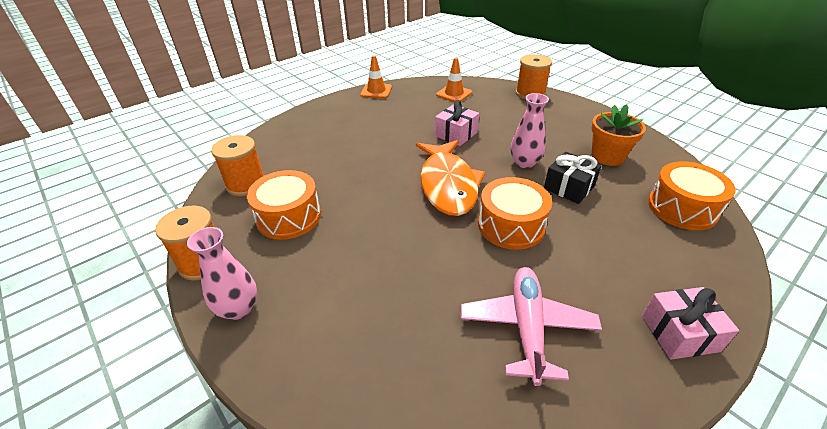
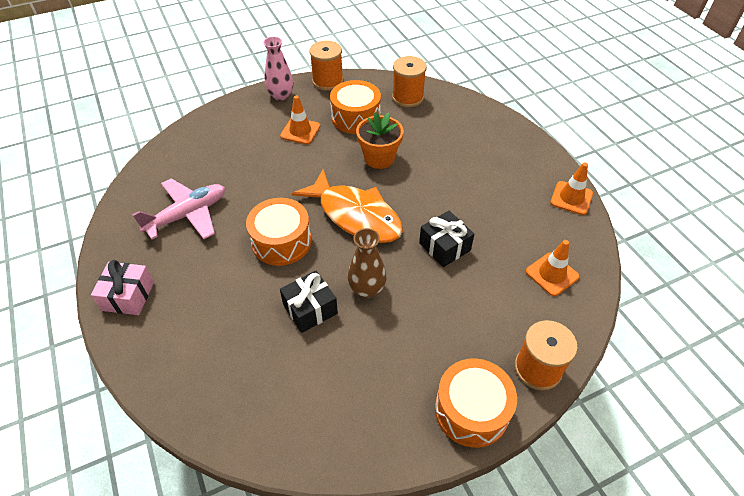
camera: 105 degrees right, 10 degrees up
orange fish [416,140,485,216] -> orange fish turned 150 degrees counterclockwise [292,169,403,243]
pink gift [435,100,479,146] -> black gift [419,211,474,267]
pink plane [461,267,602,386] -> pink plane turned 60 degrees counterclockwise [132,178,225,239]
pink vase [511,93,549,168] -> brown vase [348,228,387,298]
orange flower pot [591,104,646,166] -> orange flower pot moved to [356,112,404,169]
orange drum [648,161,736,230] -> orange drum moved to [435,358,517,448]
none -> orange traffic cone [280,95,320,144]

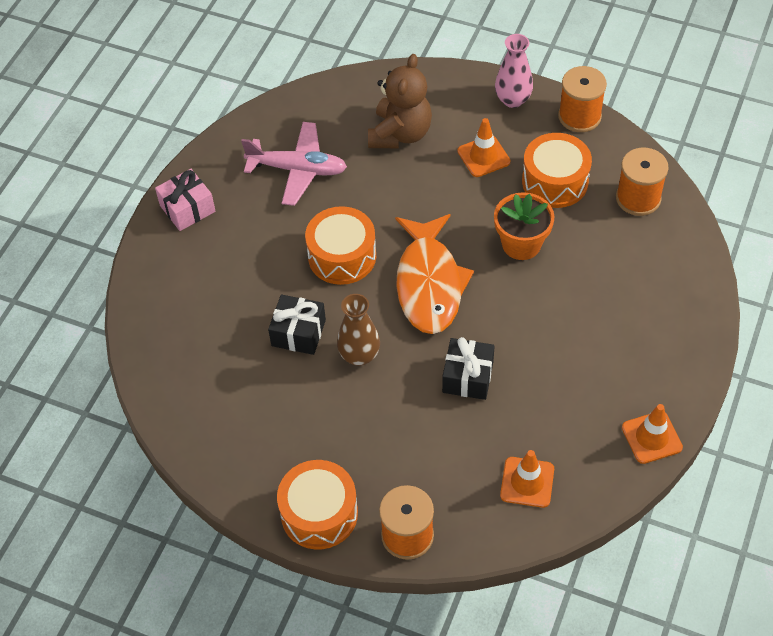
camera: 50 degrees right, 5 degrees up
none -> brown teddy bear [368,54,432,148]

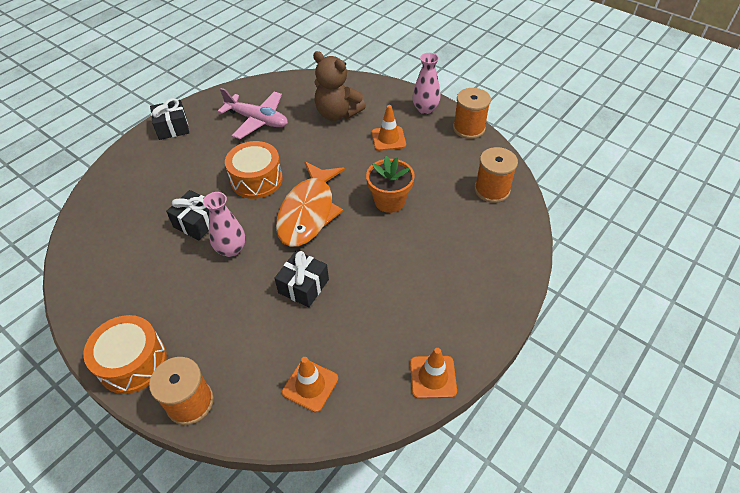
camera: 15 degrees right, 5 degrees down
pink gift [155,169,216,231] -> black gift [150,98,189,140]
brown vase [337,294,380,366] -> pink vase [203,192,245,257]
brown teddy bear [368,54,432,148] -> brown teddy bear turned 90 degrees clockwise [313,51,366,121]
orange drum [522,133,592,208] -> none

